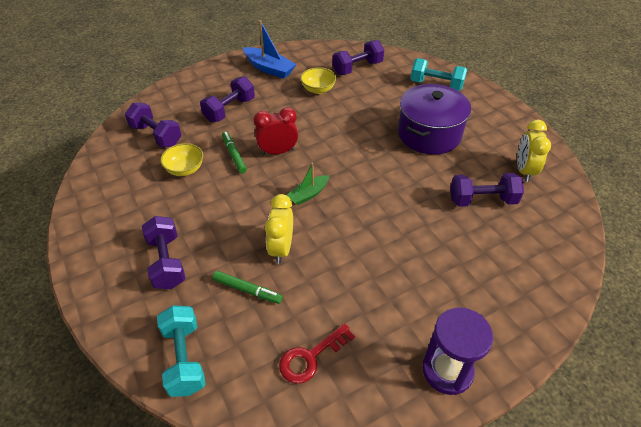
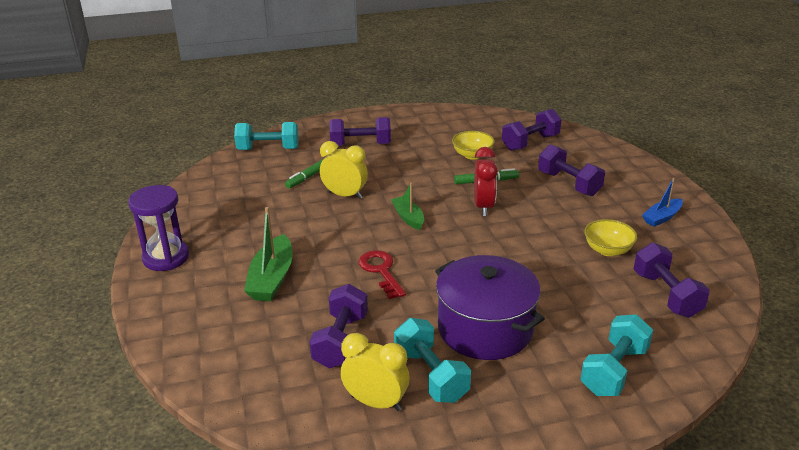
camera: 105 degrees right, 15 degrees down
blue boat [243,20,297,79] -> blue boat [642,178,683,227], size x0.63
red key [279,323,355,383] -> red key moved to [358,250,406,299]
none -> green boat [244,207,293,301]
none -> turquoise dumbbell [394,318,471,403]

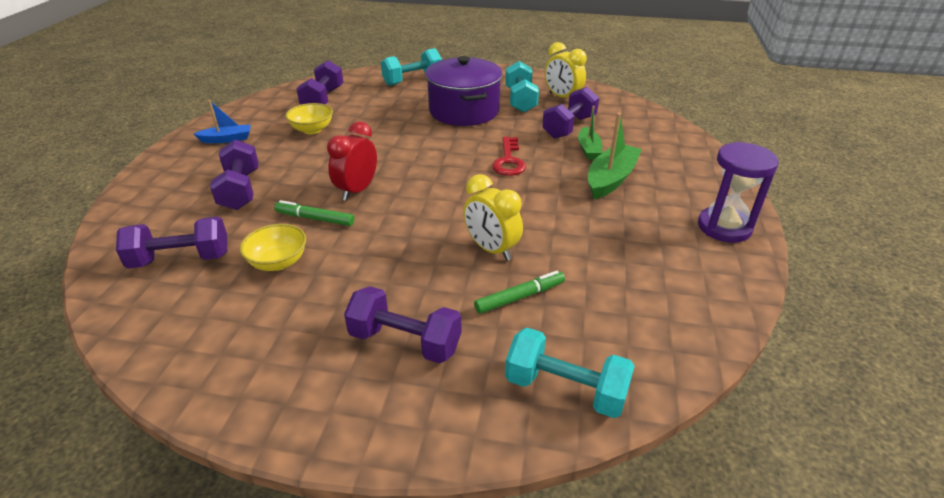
camera: 155 degrees left, 5 degrees up
green boat [391,183,424,230] -> green boat moved to [578,106,603,159]

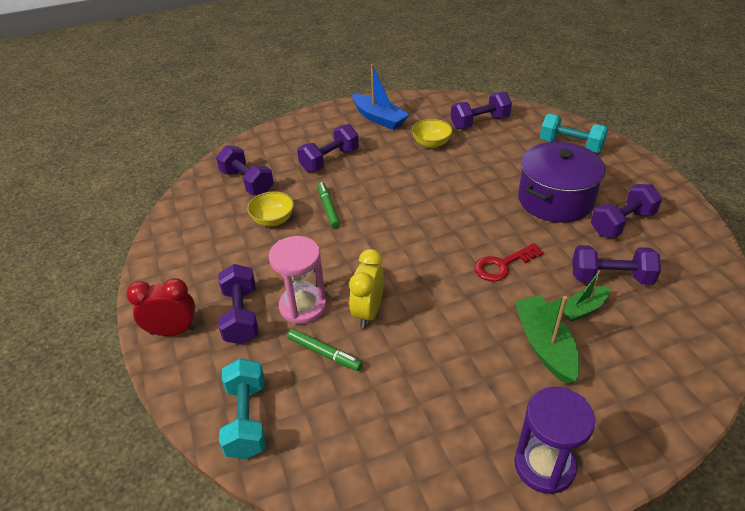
camera: 60 degrees right, 5 degrees up
blue boat [194,100,251,143] -> blue boat [352,64,409,130], size x1.60
red clock [327,121,377,201] -> red clock moved to [126,278,196,336]
turquoise dumbbell [505,61,539,112] -> purple dumbbell [591,184,662,238]
yellow clock [545,42,587,98] -> none
green boat [588,113,642,199] -> green boat turned 105 degrees counterclockwise [515,296,580,384]
none -> pink hourglass [269,236,327,324]

